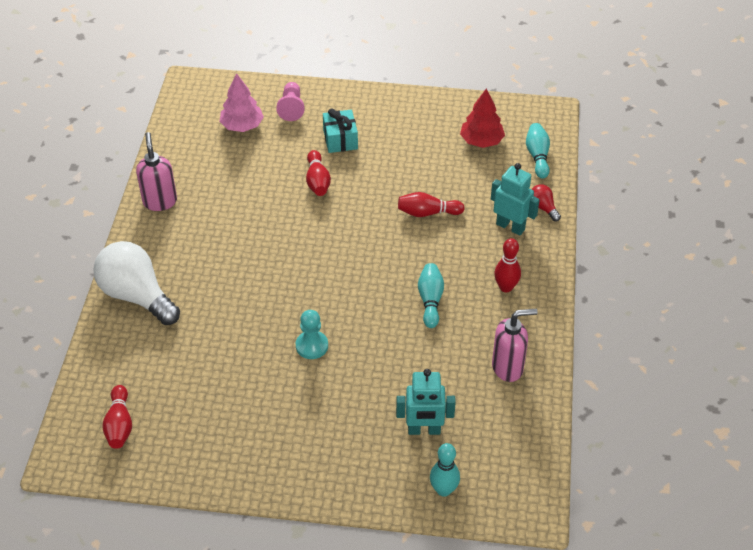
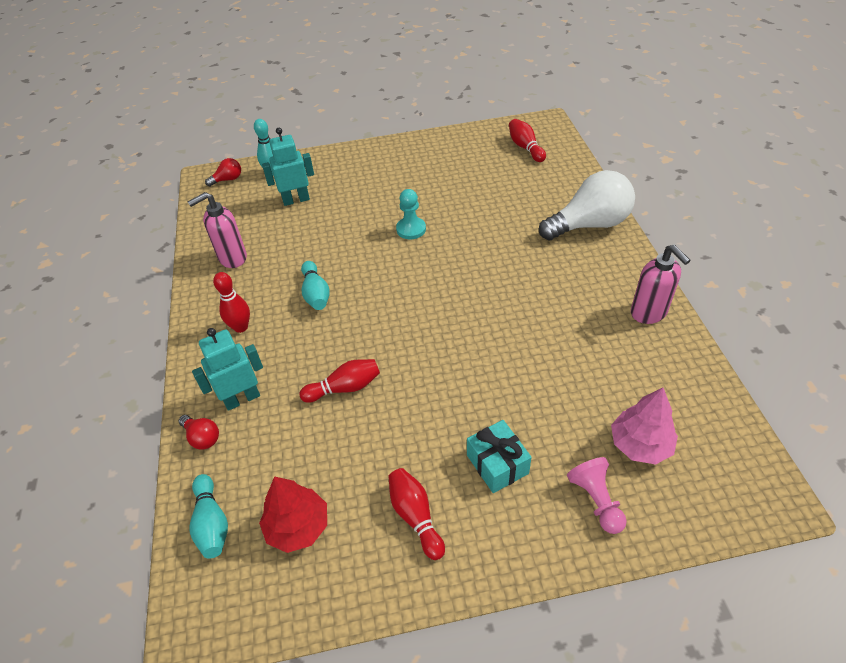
camera: 165 degrees right, 0 degrees up
white light bulb [93,241,180,325] -> white light bulb turned 45 degrees counterclockwise [539,170,635,240]
red bowling pin [306,150,331,196] -> red bowling pin moved to [388,468,445,560]
turquoise robot [491,163,540,236] -> turquoise robot turned 135 degrees clockwise [192,328,263,411]
none -> red light bulb [205,158,241,186]

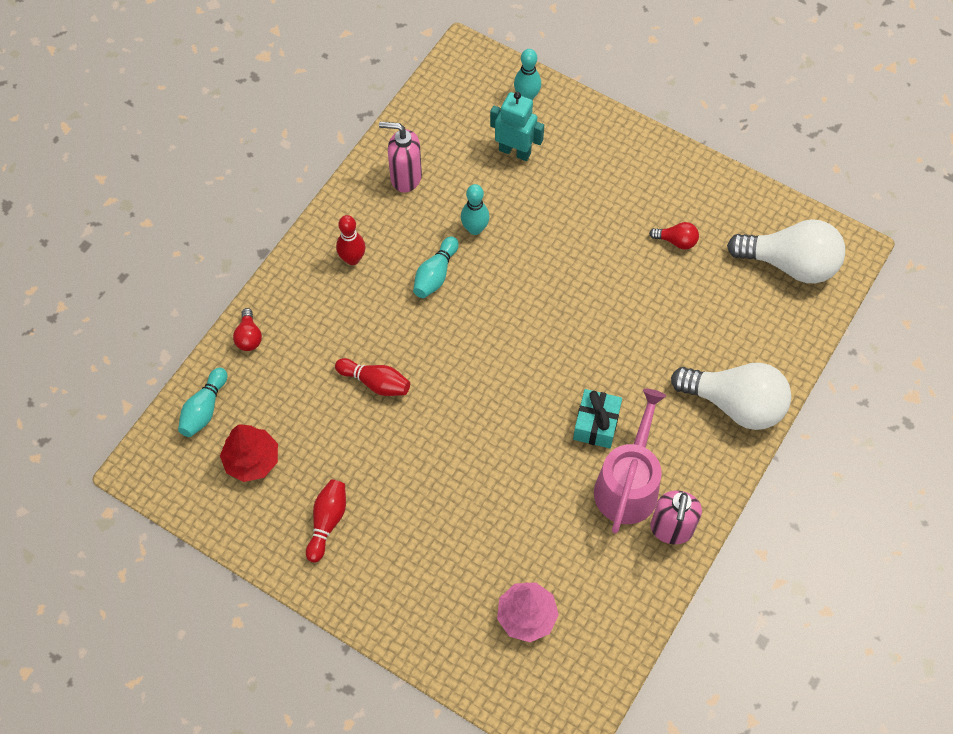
camera: 40 degrees right, 15 degrees up
turquoise robot [192,328,263,411] -> none
red light bulb [205,158,241,186] -> red light bulb moved to [649,222,699,249]
turquoise pawn [396,189,426,239] -> none
turquoise gift [467,420,532,493] -> turquoise gift moved to [573,389,622,448]
red bowling pin [509,119,546,162] -> white light bulb [727,219,845,283]
pink pawn [567,457,627,534] -> none
none -> turquoise bowling pin [461,184,490,235]
none -> pink watering can [594,389,666,534]

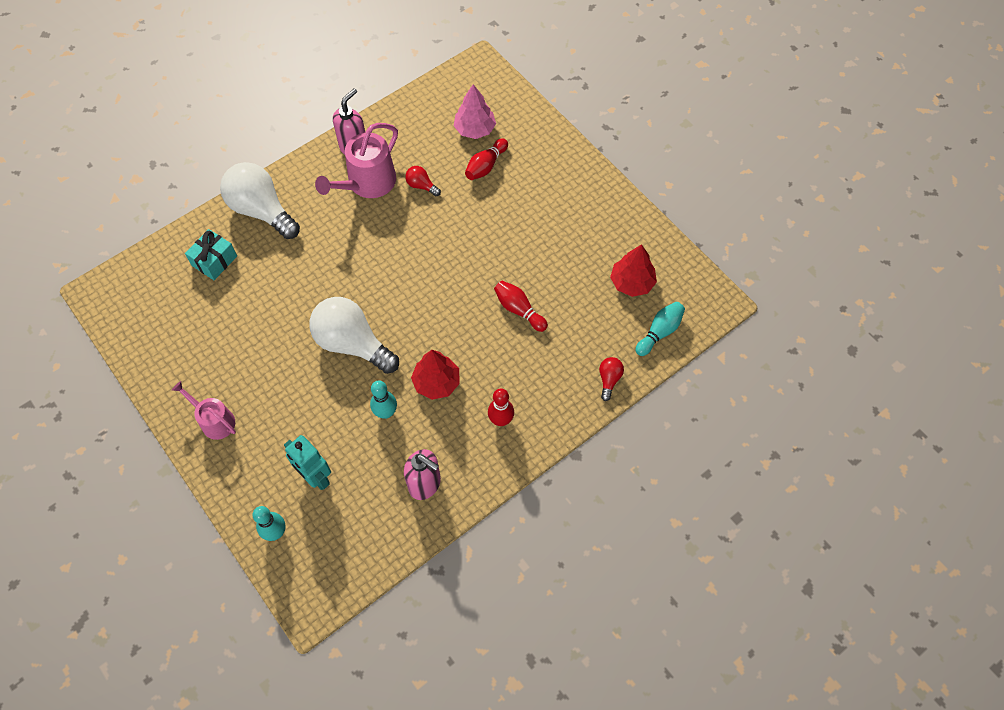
camera: 160 degrees left, 0 degrees up
red bowling pin [306,479,346,562] -> red bowling pin moved to [465,138,508,180]
turquoise bowling pin [413,236,459,298] -> red tree [411,350,460,400]
turquoise gift [573,389,622,448] -> turquoise gift moved to [185,229,237,280]
red light bulb [649,222,699,249] -> red light bulb moved to [405,166,441,196]
white light bulb [727,219,845,283] -> white light bulb moved to [309,297,399,374]
none -> pink watering can [172,381,236,440]

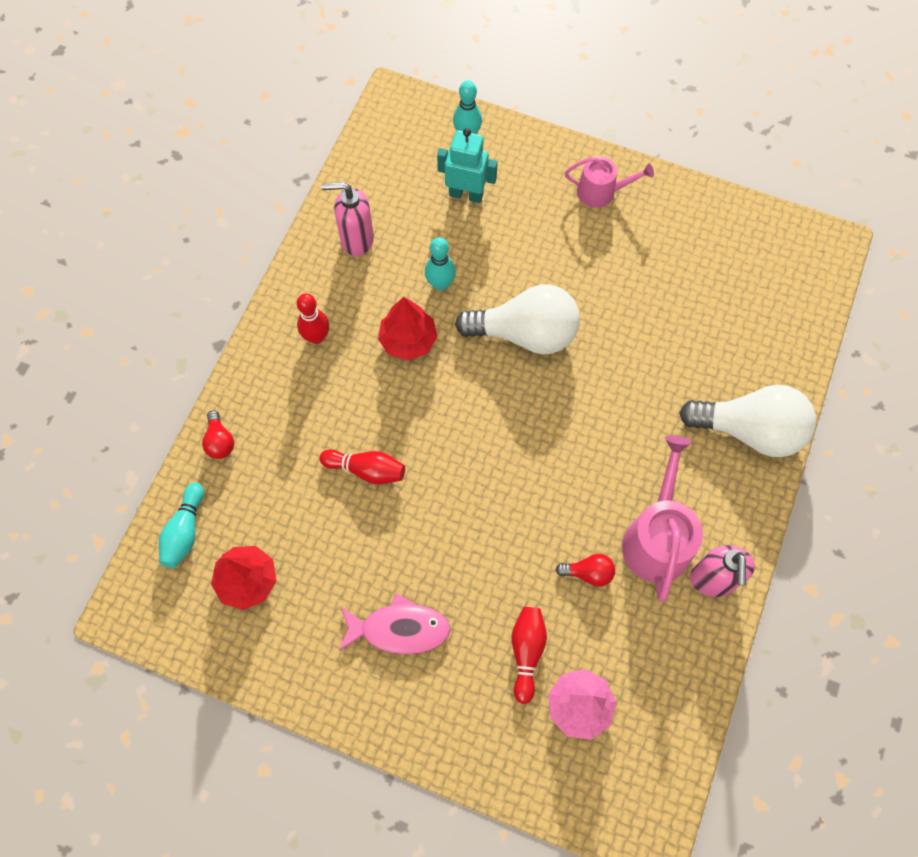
camera: 150 degrees right, 5 degrees up
turquoise gift [185,229,237,280] -> none
none -> pink fish [339,593,450,654]

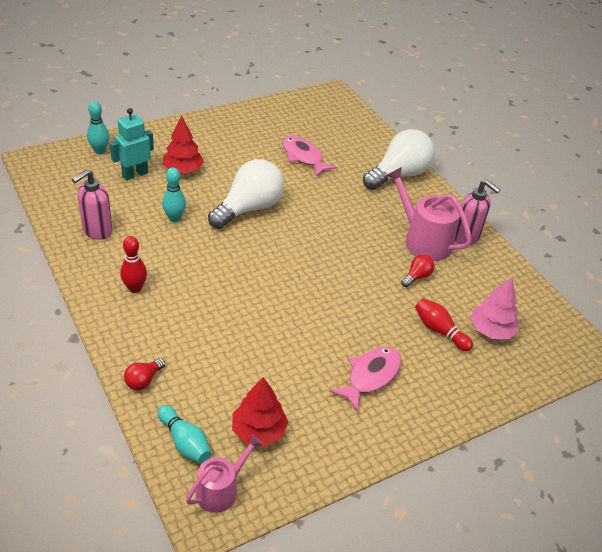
camera: 55 degrees left, 25 degrees down
red light bulb [202,410,234,459] -> red light bulb turned 105 degrees clockwise [124,358,165,390]
red bowling pin [320,449,405,484] -> none
red tree [378,297,438,361] -> red tree moved to [162,116,204,173]
pink watering can [565,156,654,208] -> pink watering can moved to [186,434,262,513]
none -> pink fish [282,136,337,177]

